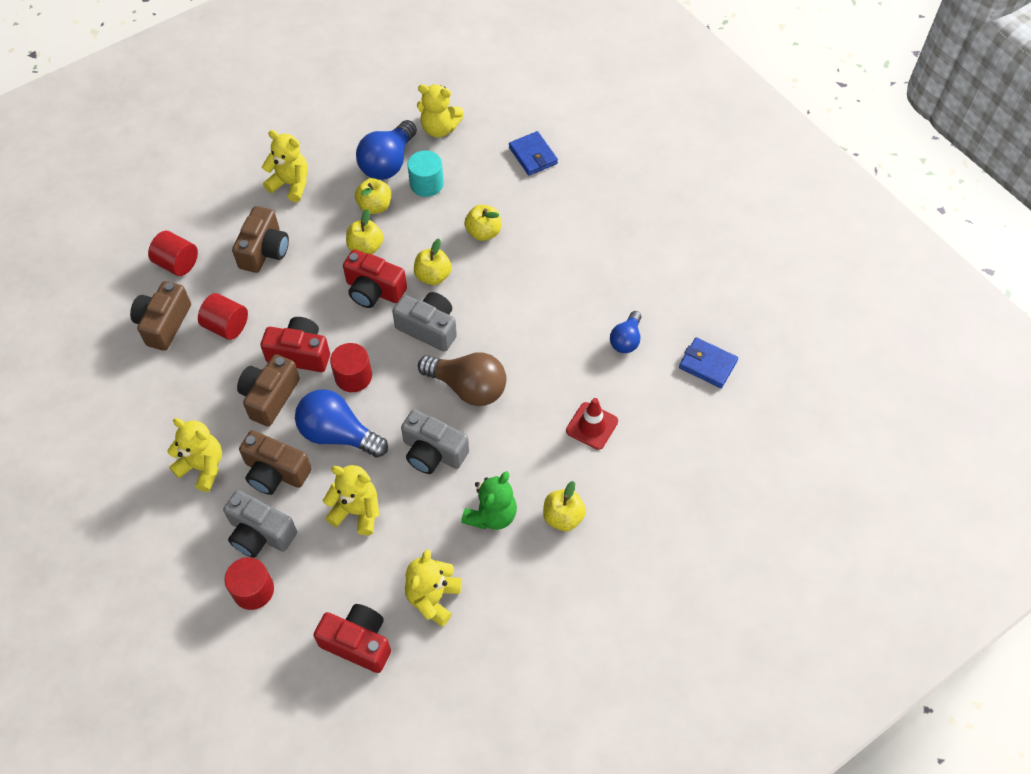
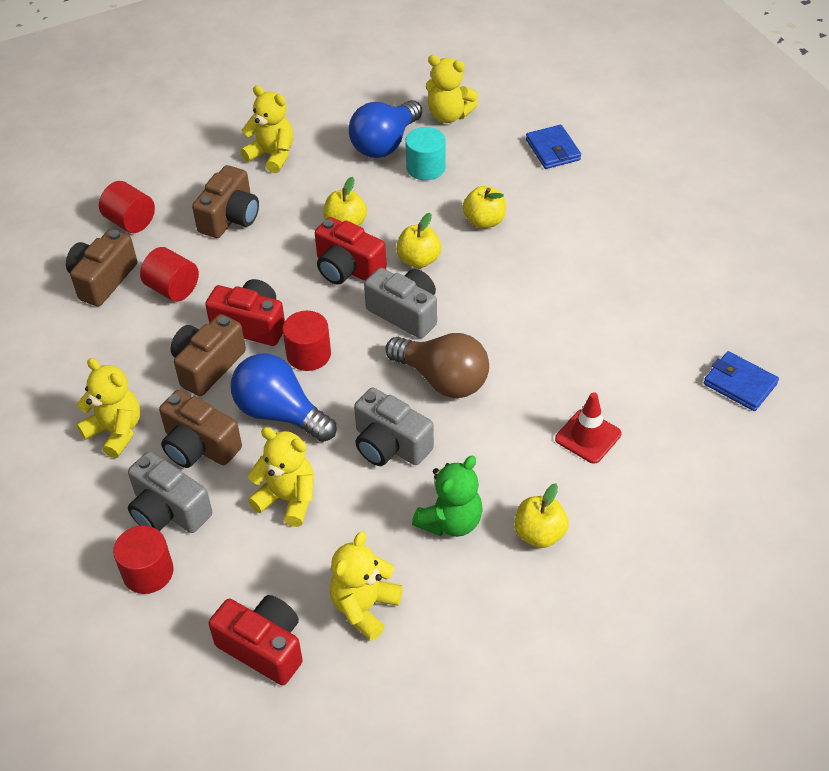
camera: 10 degrees right, 10 degrees down
yellow apple [355,178,391,214] -> none
blue light bulb [610,311,641,353] -> none

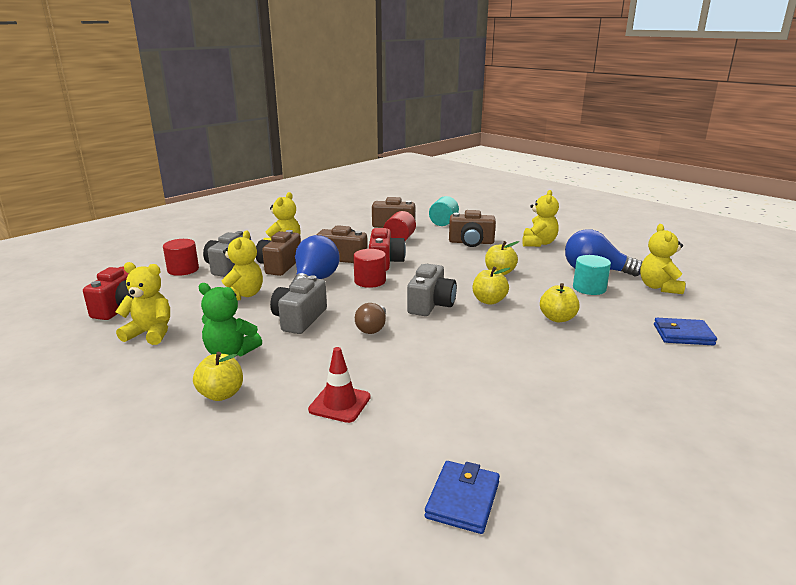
camera: 70 degrees right, 25 degrees down
red cylinder [99,181,155,233] -> turquoise cylinder [429,196,459,226]
red camera [315,217,387,285] -> none
brown light bulb [386,333,489,398] -> brown light bulb [355,303,386,334], size x0.59
blue wallet [526,125,581,169] -> blue wallet turned 45 degrees clockwise [654,318,717,345]

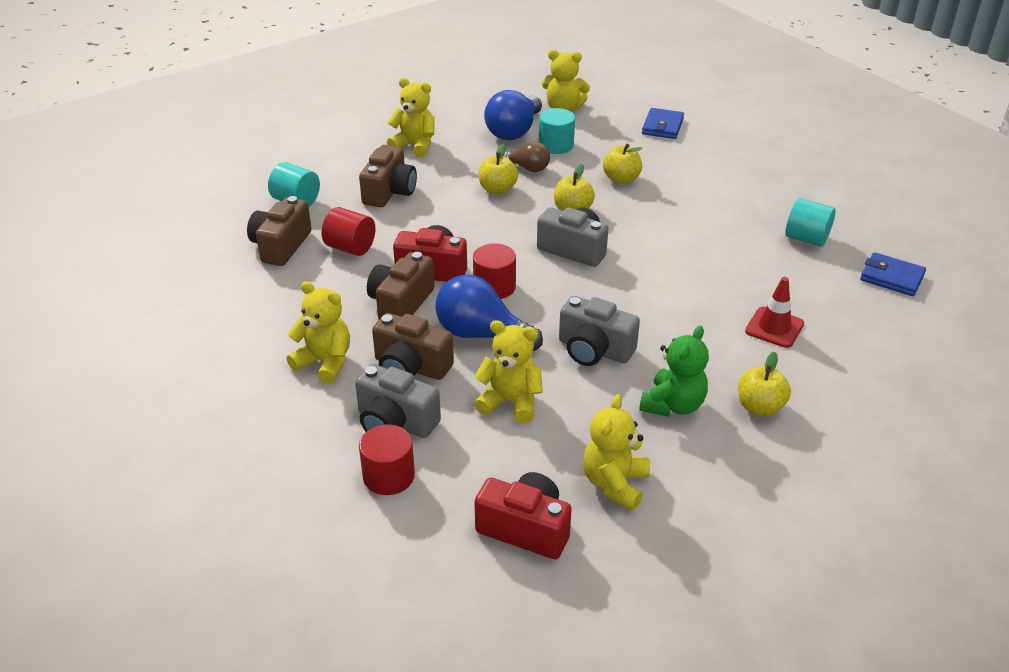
camera: 80 degrees left, 15 degrees up
brown light bulb [355,303,386,334] -> brown light bulb moved to [504,142,550,172]
none -> turquoise cylinder [785,198,836,247]

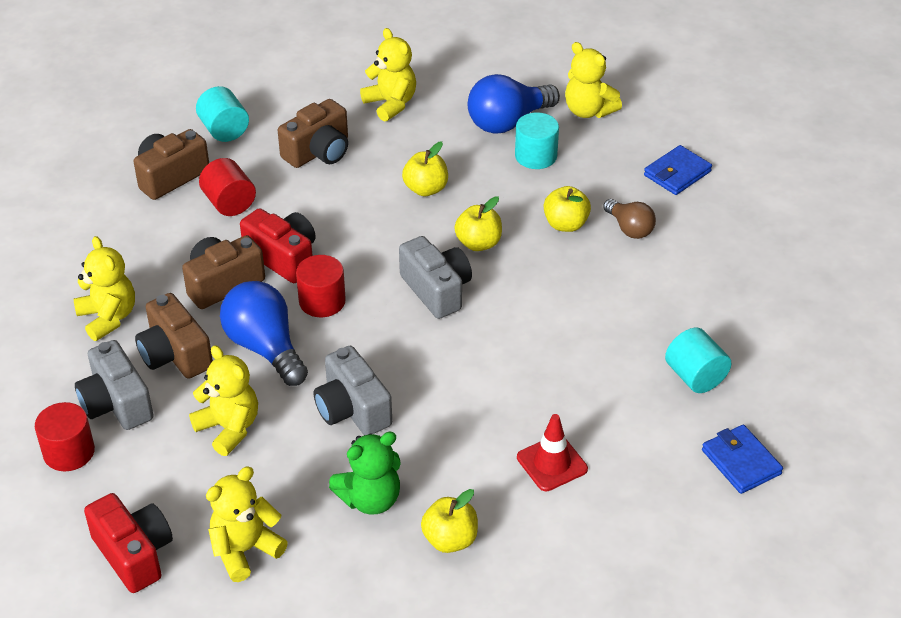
camera: 30 degrees right, 5 degrees up
brown light bulb [504,142,550,172] -> brown light bulb moved to [603,199,656,239]

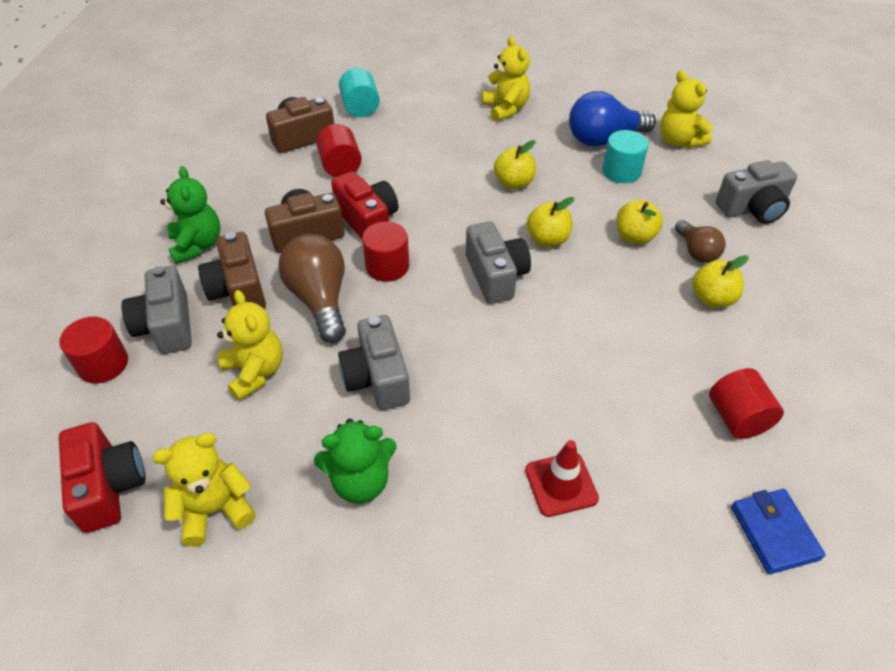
camera: 15 degrees right, 5 degrees up
yellow teddy bear [73,236,135,341] -> green teddy bear [160,166,221,264]
blue light bulb [220,281,308,386] -> brown light bulb [278,234,346,343]
brown camera [278,99,348,168] -> none
yellow apple [421,489,478,553] -> yellow apple moved to [692,255,749,308]
blue wallet [644,145,712,195] -> grey camera [716,160,797,224]
turquoise cylinder [665,327,732,393] -> red cylinder [709,368,784,439]

